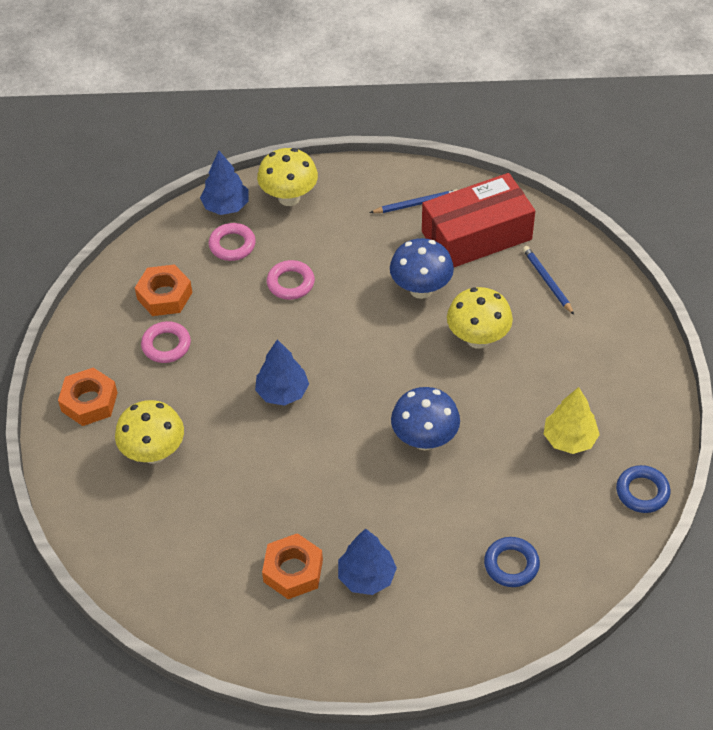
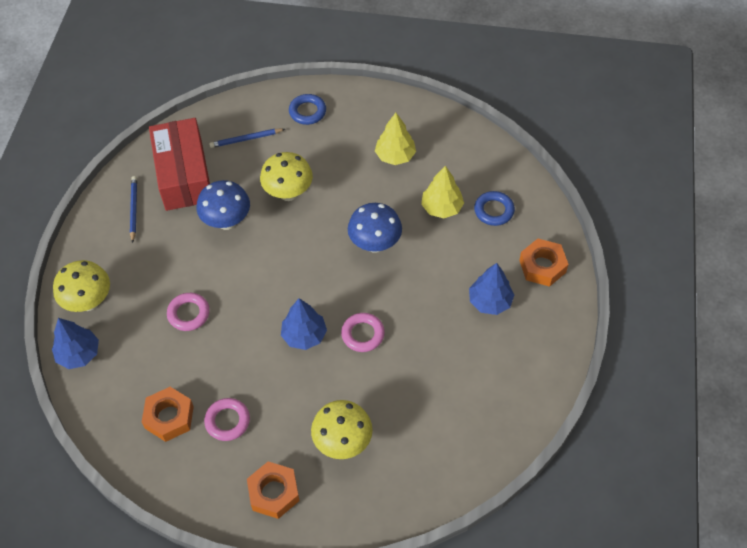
camera: 80 degrees left, 5 degrees up
pink ring [209,223,256,261] -> pink ring moved to [341,313,385,352]
orange nut [262,533,323,599] -> orange nut moved to [519,239,569,287]
blue ring [616,465,670,513] -> blue ring moved to [289,94,326,125]
none -> yellow tree [421,166,464,218]

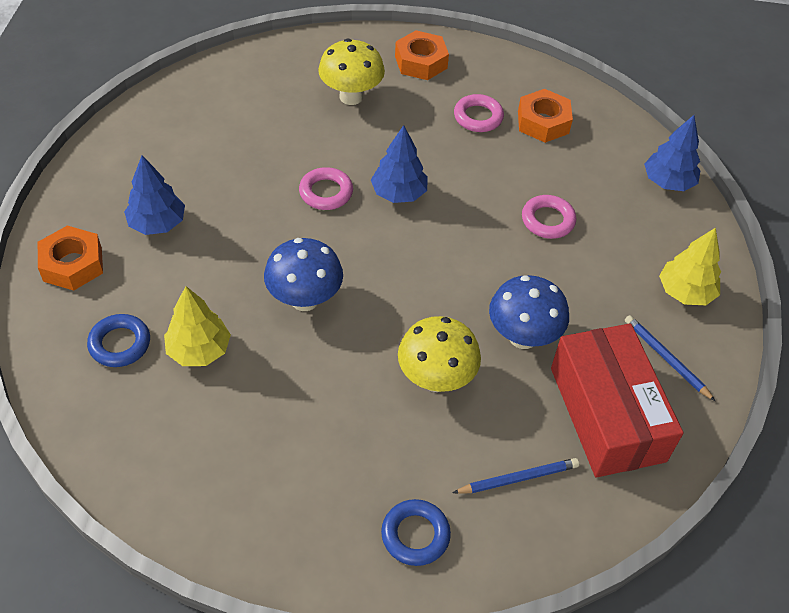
camera: 175 degrees right, 5 degrees down
yellow mushroom [53,260,110,312] -> none
blue pencil [130,176,137,243] -> blue pencil turned 150 degrees clockwise [625,315,716,402]
yellow tree [375,113,416,165] -> yellow tree moved to [659,228,721,305]

